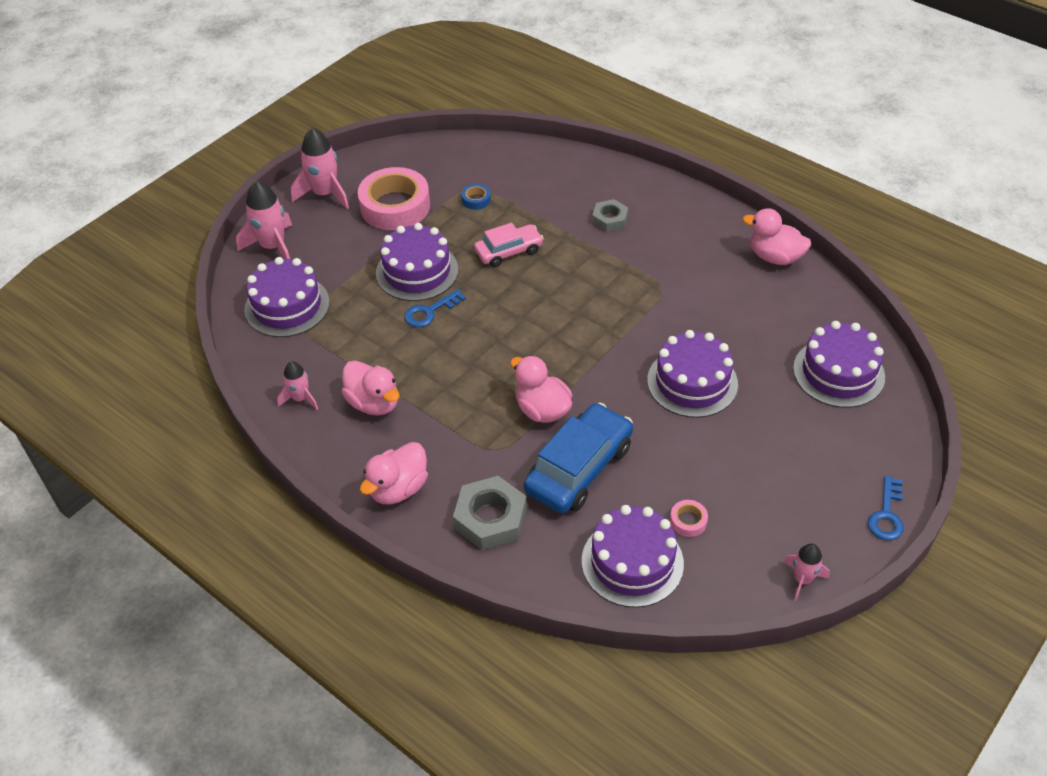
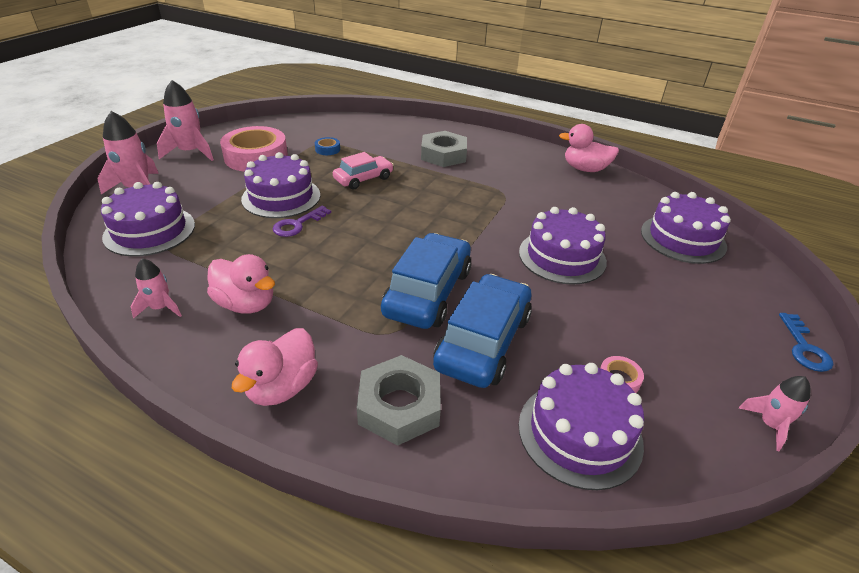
camera: 15 degrees left, 10 degrees down
blue key [404,289,466,327] -> purple key [273,205,331,237]
pink duck [510,355,572,423] -> blue car [381,233,471,329]
grey nut [592,199,628,232] -> grey nut [421,131,467,167], size x1.62

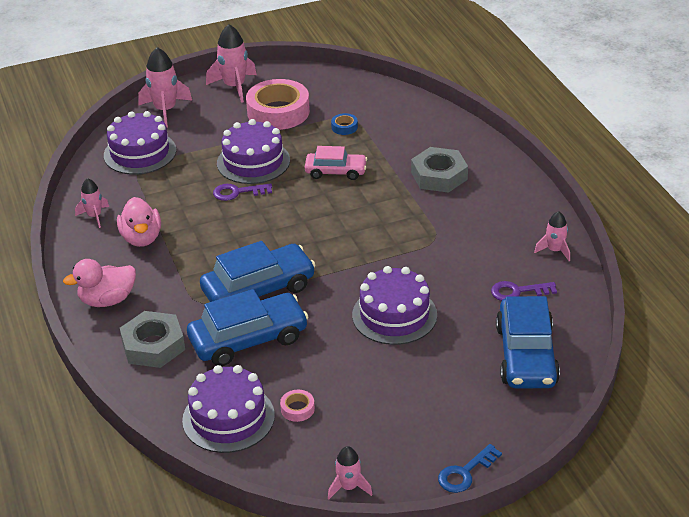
camera: 45 degrees right, 0 degrees up
pink duck [559,124,619,172] -> pink rocket [534,211,570,261]
purple cake [641,192,731,264] -> blue car [496,296,560,388]
none -> purple key [491,281,557,301]

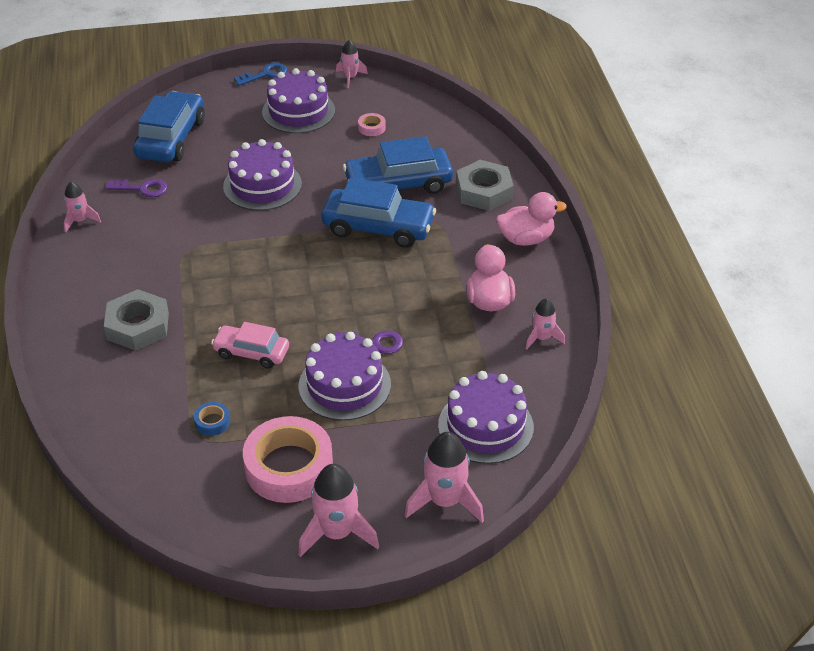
camera: 170 degrees left, 5 degrees up
purple cake [182,365,275,453] -> purple cake moved to [262,68,335,133]
blue car [200,241,316,302] -> blue car turned 150 degrees counterclockwise [321,178,436,248]

